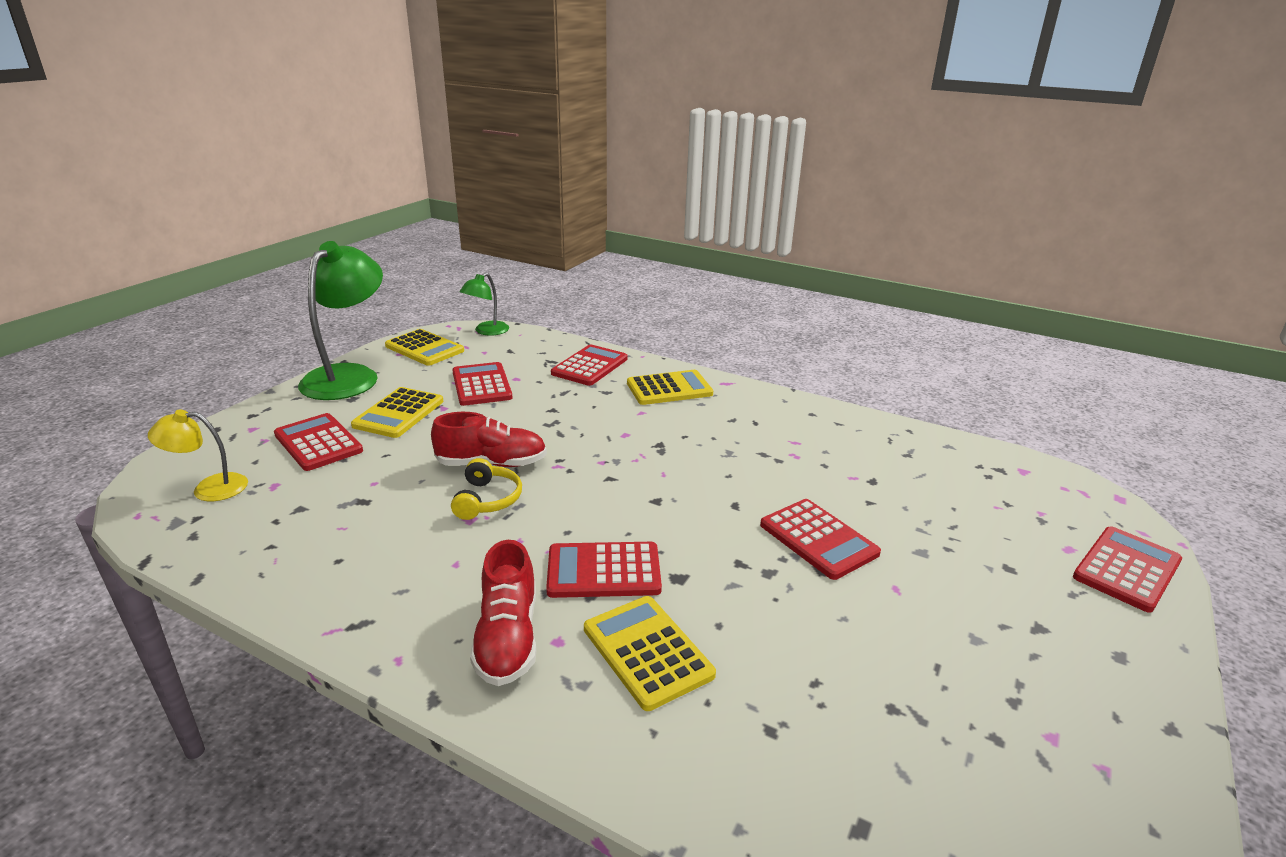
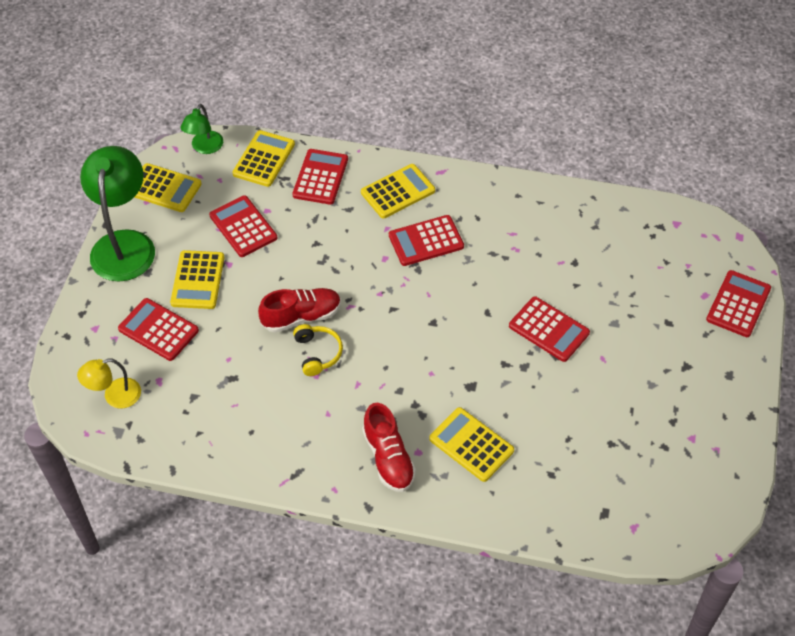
camera: 15 degrees left, 25 degrees up
red calculator [546,542,662,598] -> red calculator moved to [389,215,464,266]
none -> yellow calculator [232,130,295,187]

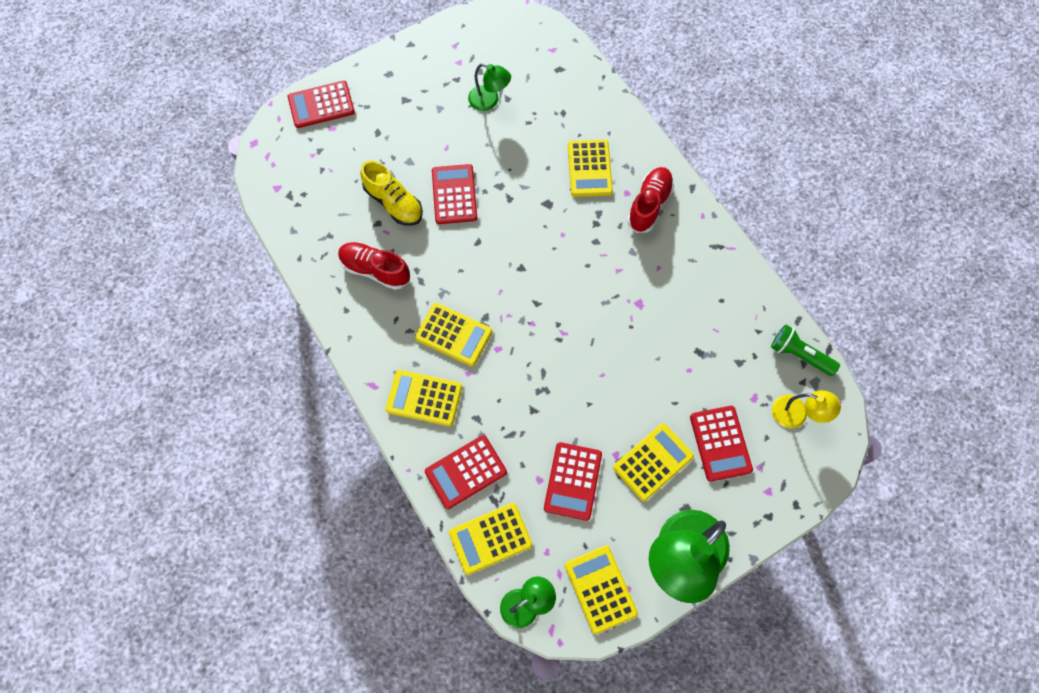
camera: 135 degrees left, 15 degrees up
red shoe [258,288,341,333] -> red shoe moved to [338,242,410,290]
yellow headphones [293,324,343,376] -> none
red calculator [389,215,464,266] -> yellow calculator [415,303,493,367]
none -> yellow shoe [360,160,423,226]
none -> green lamp [468,64,511,111]
none -> green flashlight [771,325,840,376]

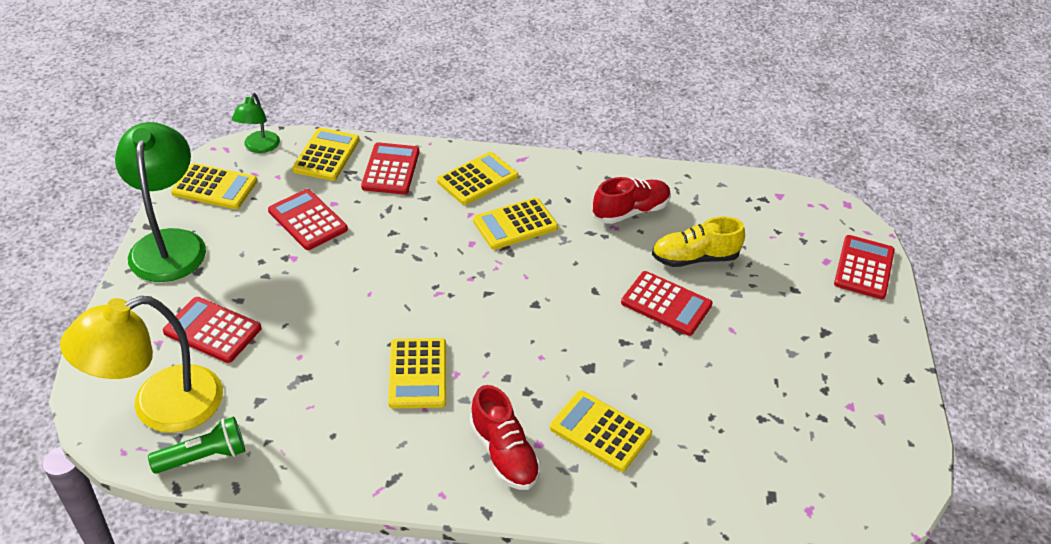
camera: 125 degrees right, 25 degrees down
green lamp [468,64,511,111] -> none
yellow calculator [613,423,694,501] -> yellow calculator moved to [388,338,446,409]
yellow lamp [772,390,841,428] -> yellow lamp [60,296,223,433], size x1.93

